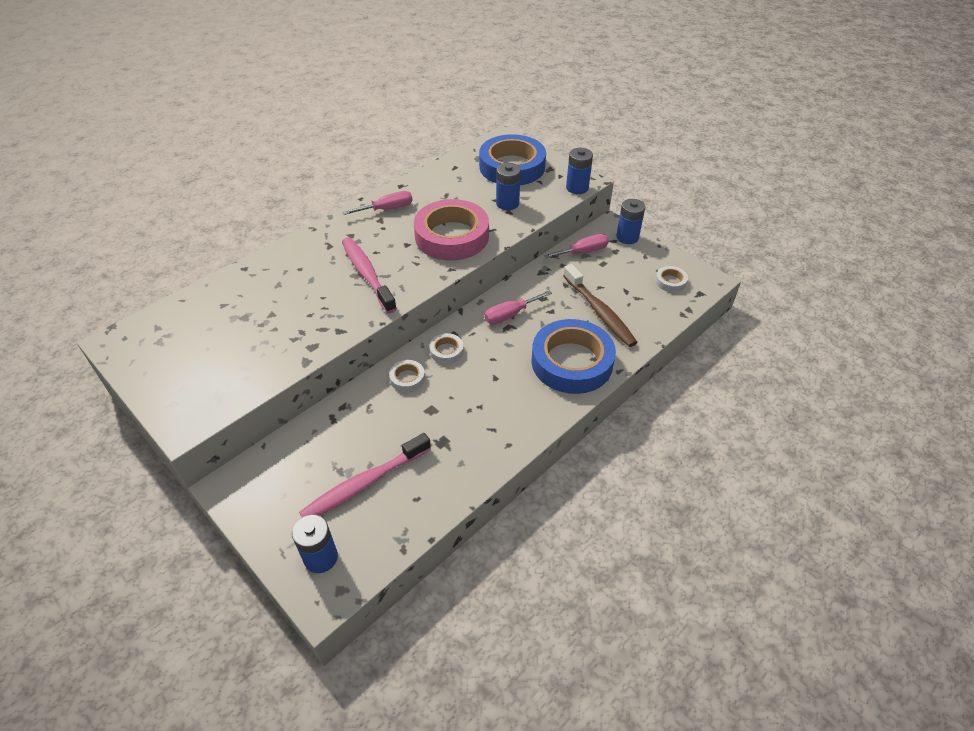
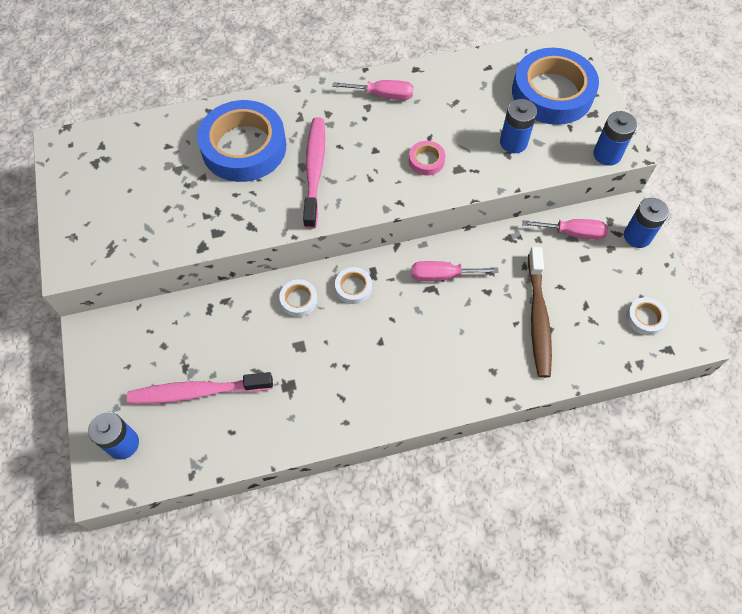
camera: 30 degrees right, 15 degrees up
pink tape [414,199,489,261] -> pink tape [409,141,445,175], size x0.42
blue tape [532,319,616,394] -> blue tape moved to [197,100,286,182]

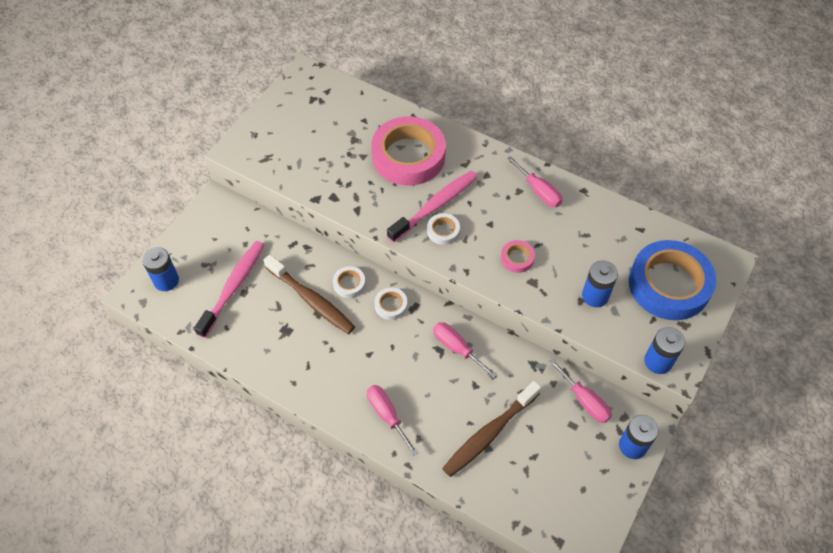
camera: 45 degrees right, 5 degrees down
pink toothbrush [127,372,273,404] -> pink toothbrush turned 75 degrees clockwise [194,241,264,338]
blue tape [197,100,286,182] -> pink tape [371,116,446,186]
white tape [626,297,668,335] -> white tape moved to [427,213,460,245]
none -> brown toothbrush [263,254,355,334]
none -> pink screwdriver [367,385,418,456]

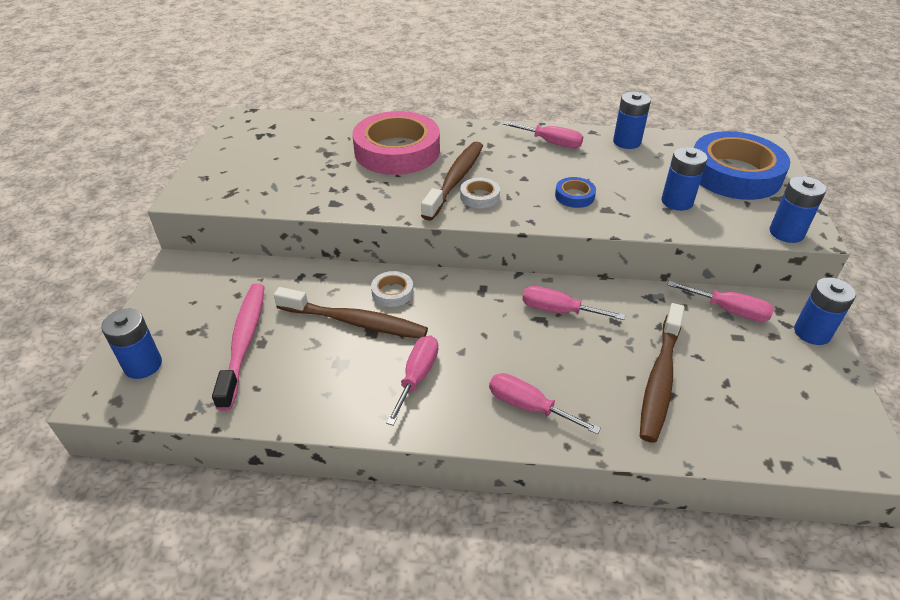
camera: 25 degrees left, 15 degrees down
white tape [375,288,407,320] -> none
pink toothbrush [387,171,477,243] -> brown toothbrush [421,142,483,221]
pink tape [501,240,535,273] -> blue tape [555,177,596,208]
none -> pink screwdriver [386,335,438,426]
none -> blue battery [613,92,651,149]

